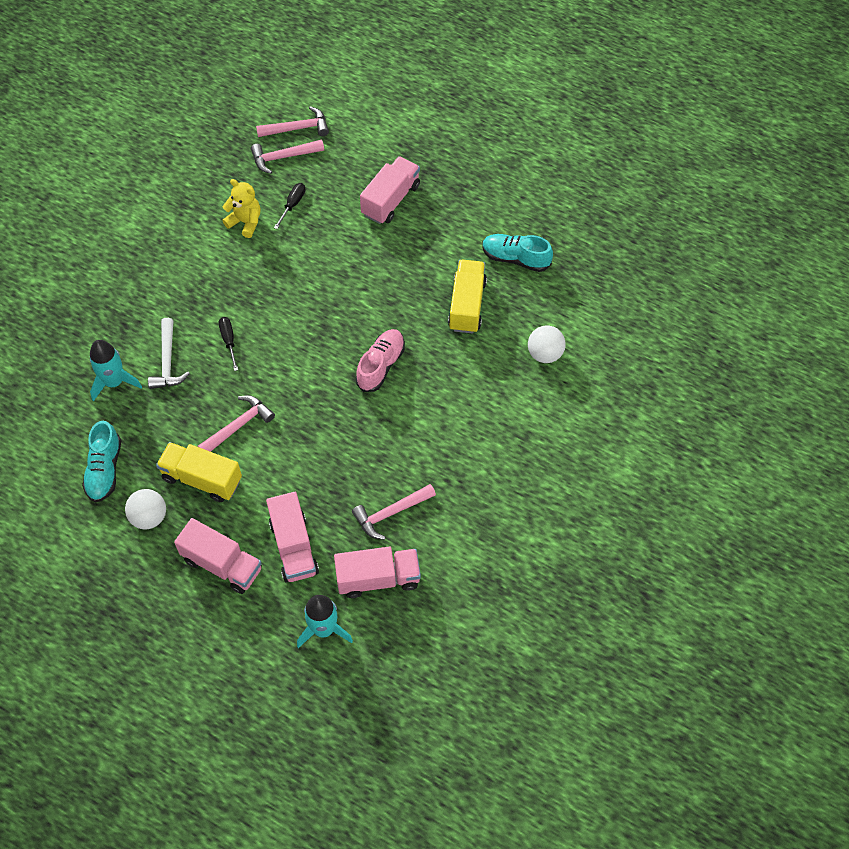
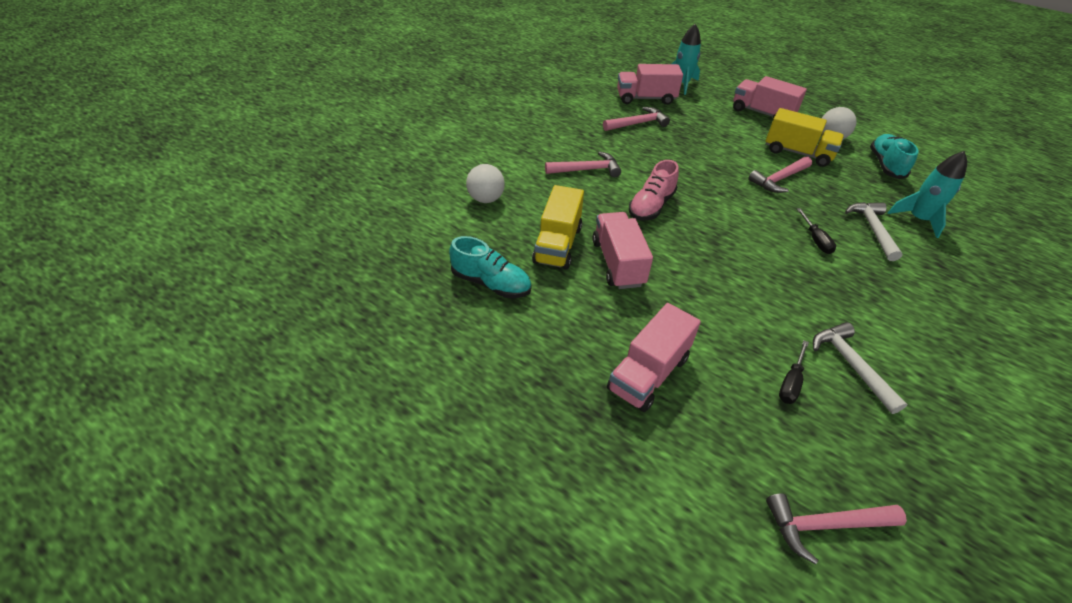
camera: 175 degrees left, 15 degrees down
yellow teddy bear [222,179,260,238] -> white hammer [813,322,908,414]
pink hammer [251,139,324,174] -> pink hammer moved to [545,151,621,177]
pink truck [266,492,319,582] -> pink truck moved to [592,212,653,289]

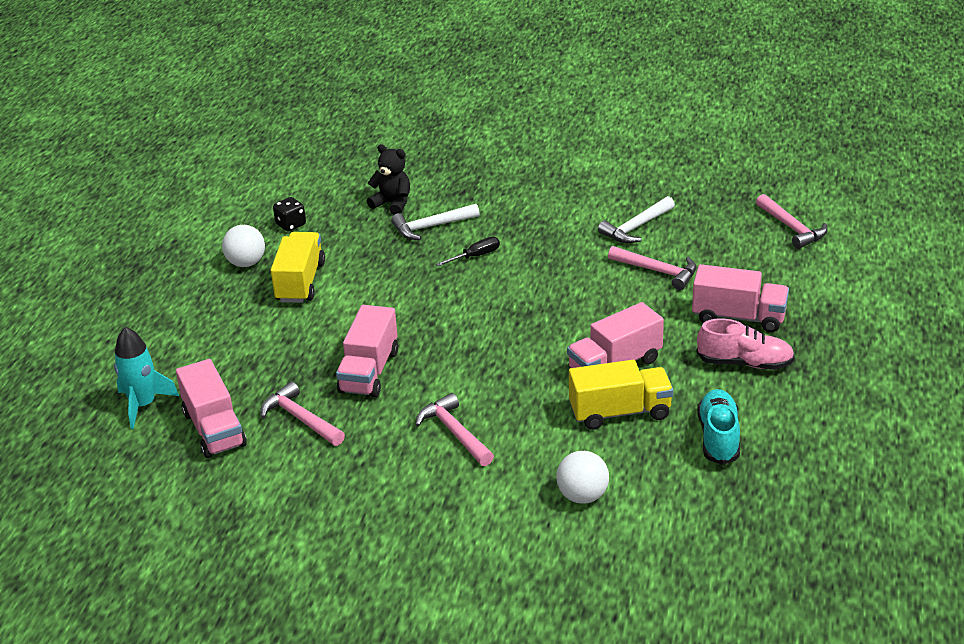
camera: 110 degrees left, 10 degrees down
pink shoe [629,160,679,221] -> pink shoe moved to [696,318,795,370]
pink truck [733,76,807,119] -> pink truck moved to [336,305,398,397]
pink hammer [748,156,812,193] -> pink hammer moved to [608,246,696,290]
black screwdriver [779,340,809,404] -> none
turquoise shoe [870,134,919,179] -> black dice [273,197,306,231]
turquoise rocket [888,151,967,238] -> black teddy bear [367,144,410,215]

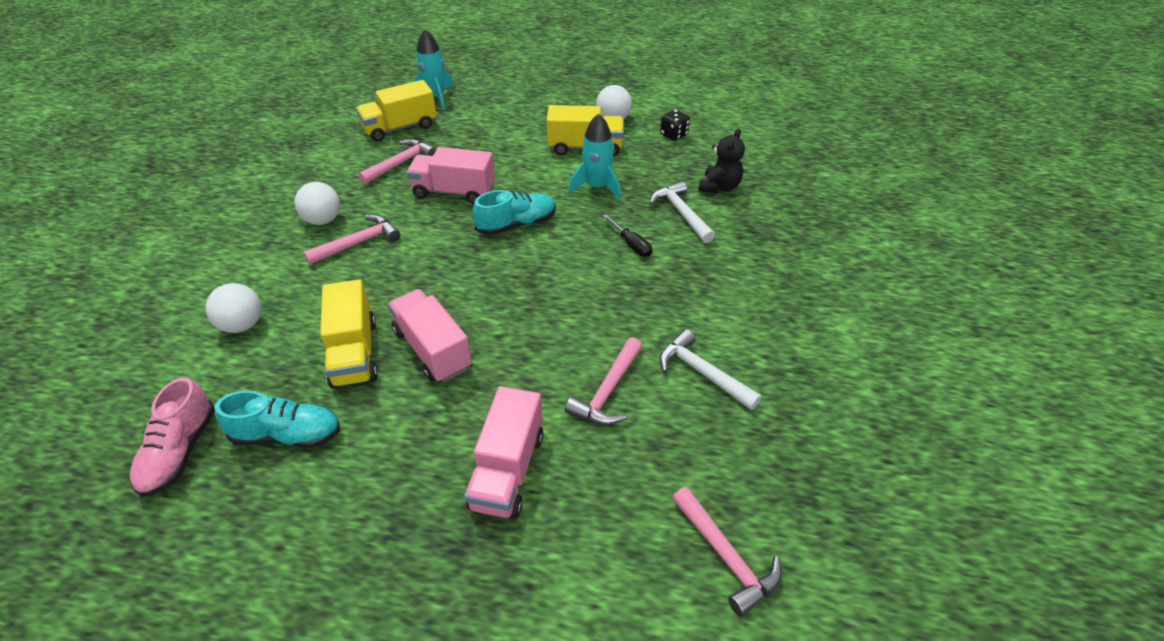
camera: 85 degrees right, 10 degrees up
pink truck [176,359,247,458] -> yellow truck [356,80,437,142]
pink shoe [696,318,795,370] -> pink shoe moved to [130,377,215,497]
pink hammer [756,194,828,249] -> pink hammer turned 90 degrees counterclockwise [672,487,782,617]
none -> white ball [294,182,340,225]
none -> turquoise shoe [473,190,556,235]
none -> turquoise rocket [568,113,621,200]

